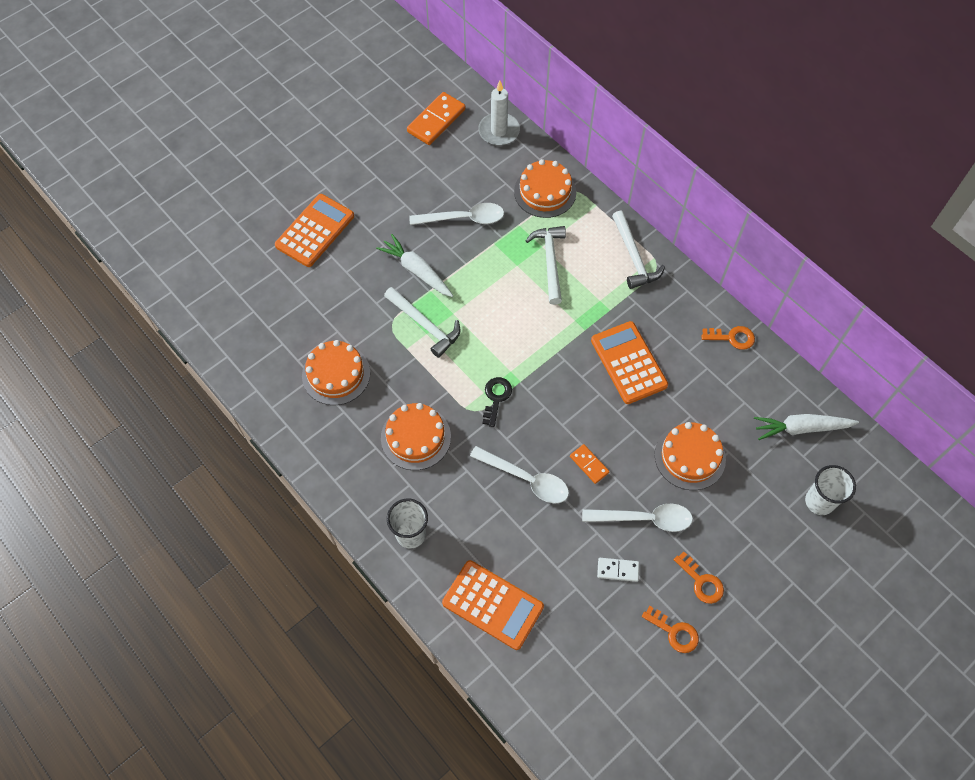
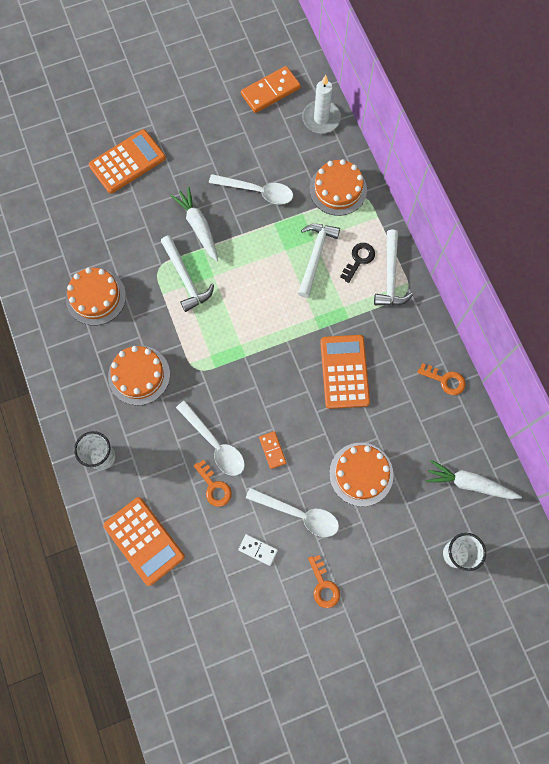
camera: 20 degrees right, 10 degrees up
black key [482,377,512,427] -> black key moved to [340,243,375,283]
orange key [642,606,699,653] -> orange key moved to [194,460,232,507]

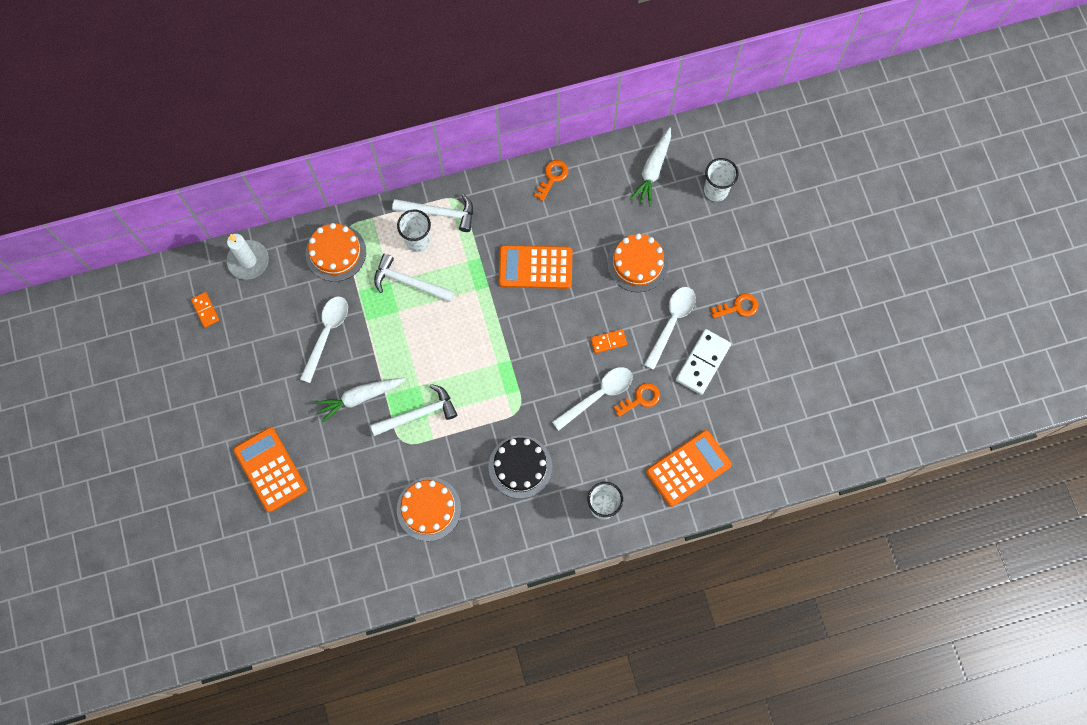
camera: 85 degrees left, 0 degrees up
orange cake [108,346,170,405] -> black cake [489,435,552,499]
white domino [238,534,278,566] -> white domino [676,329,731,395], size x1.81
orange domino [241,66,301,113] -> orange domino [191,292,219,328], size x0.55
black key [340,243,375,283] -> white cup [397,209,431,252]

